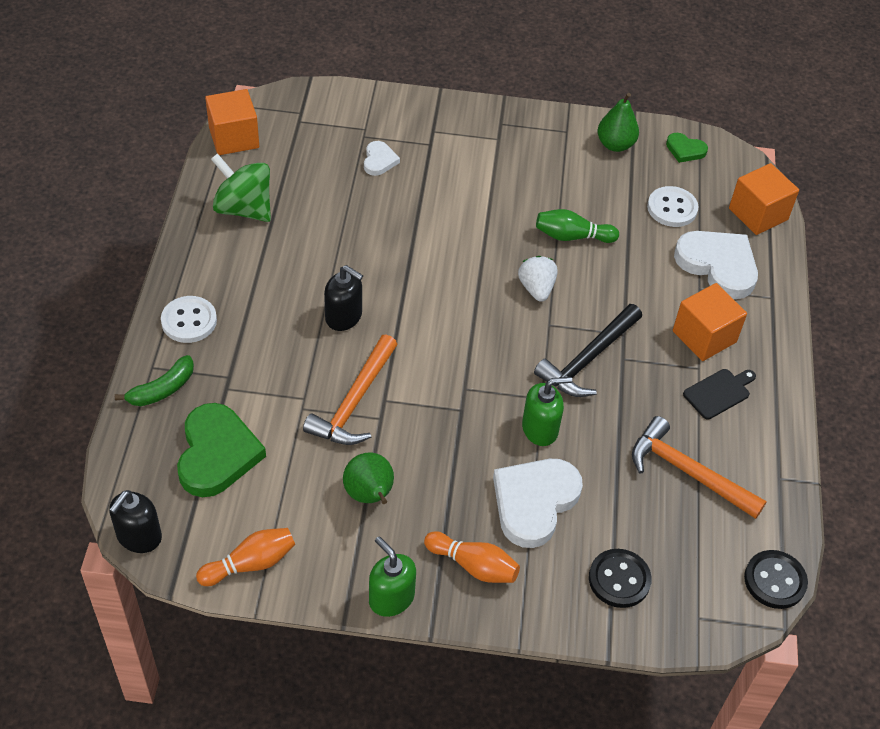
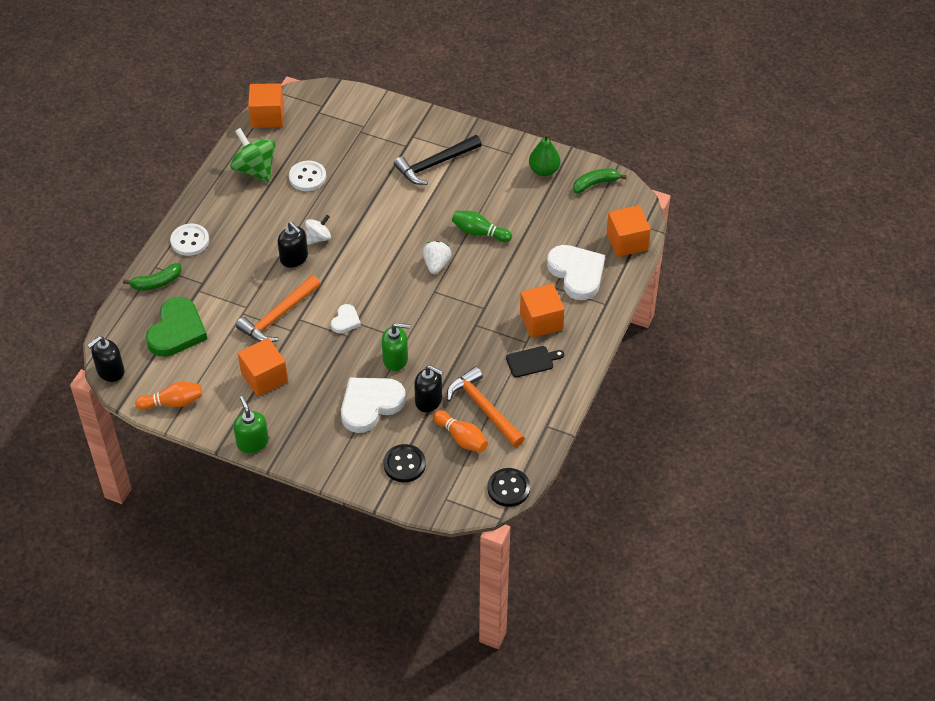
camera: 20 degrees right, 0 degrees up
green pear [343,453,394,504] -> orange cube [238,338,288,396]
white heart [364,141,400,176] -> white heart moved to [331,304,361,334]
orange bowling pin [424,531,520,583] -> orange bowling pin moved to [433,410,488,452]
black hammer [534,304,642,397] -> black hammer moved to [394,135,482,185]
white button [647,186,699,227] -> white button moved to [289,161,326,191]
green heart [666,133,708,163] -> green banana [573,168,627,193]
none -> white spinning top [305,215,331,245]
none -> black soap dispenser [414,365,444,412]

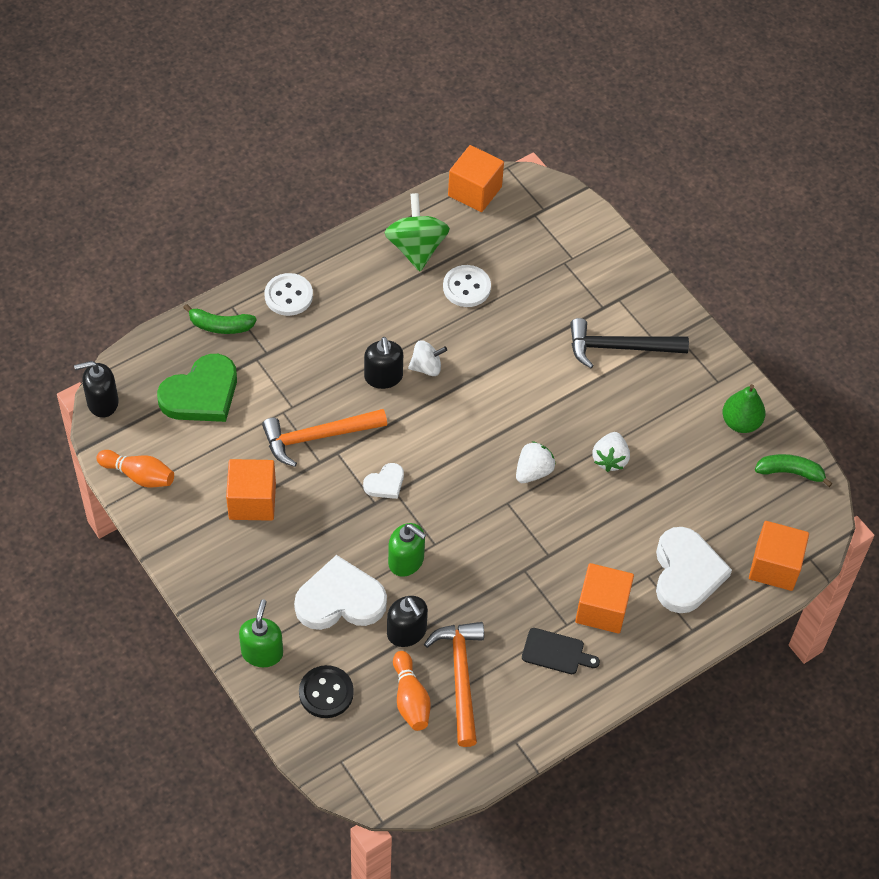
camera: 30 degrees right, 5 degrees up
green soap dispenser [233,396,269,453] -> green soap dispenser moved to [239,599,283,667]
green bowling pin [452,211,512,242] -> white strawberry [592,432,630,472]
black button [488,468,530,507] -> none

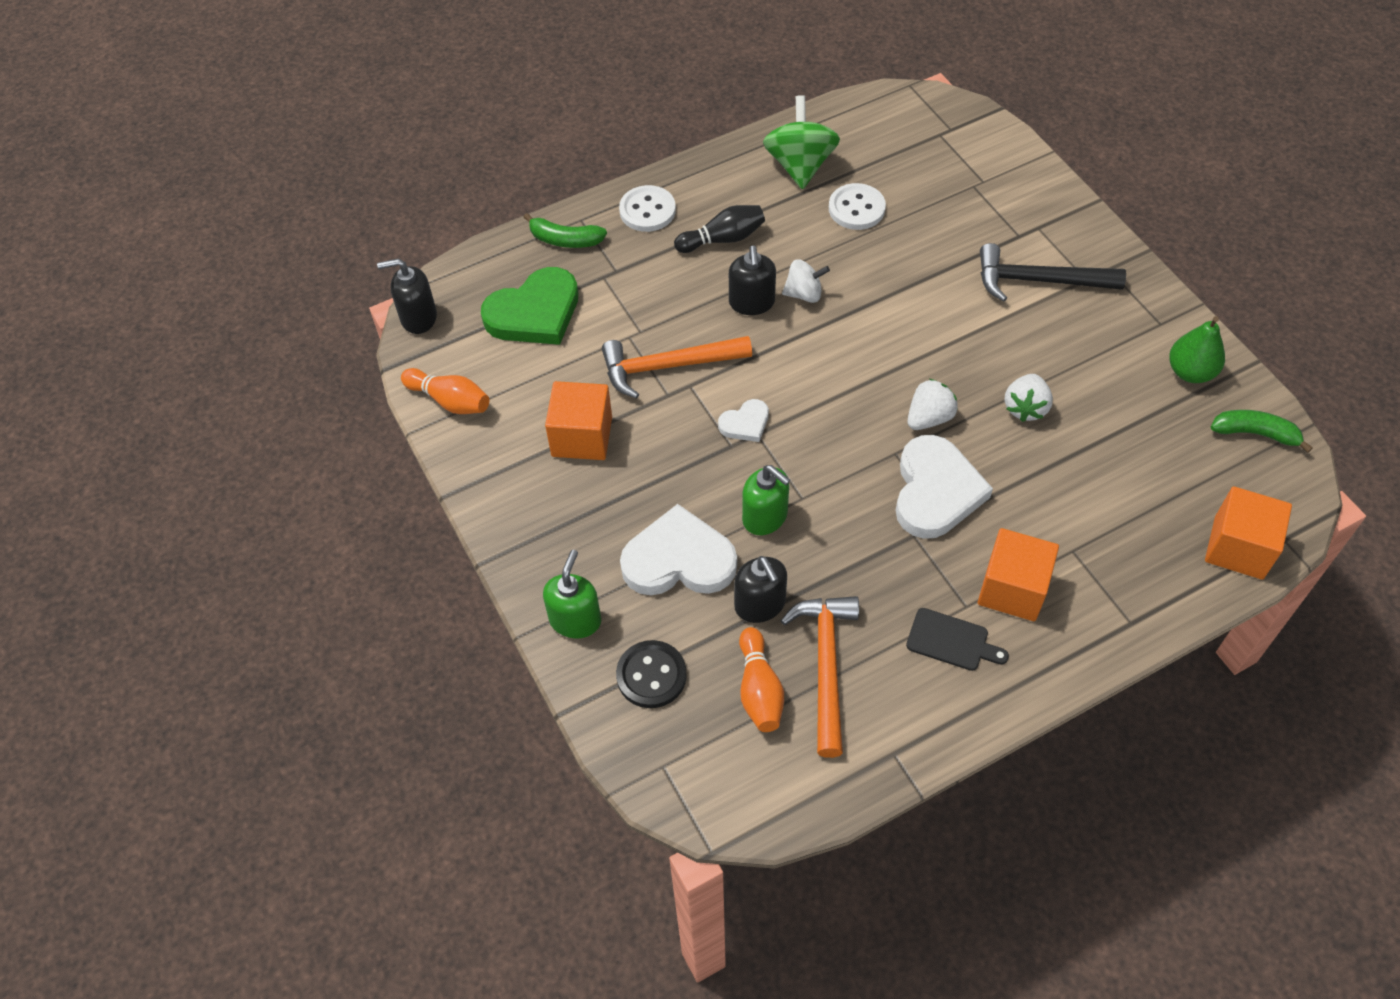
camera: 10 degrees right, 0 degrees up
orange cube [448,145,504,212] -> none
white heart [656,527,732,613] -> white heart moved to [896,435,993,539]
none -> black bowling pin [674,205,765,253]

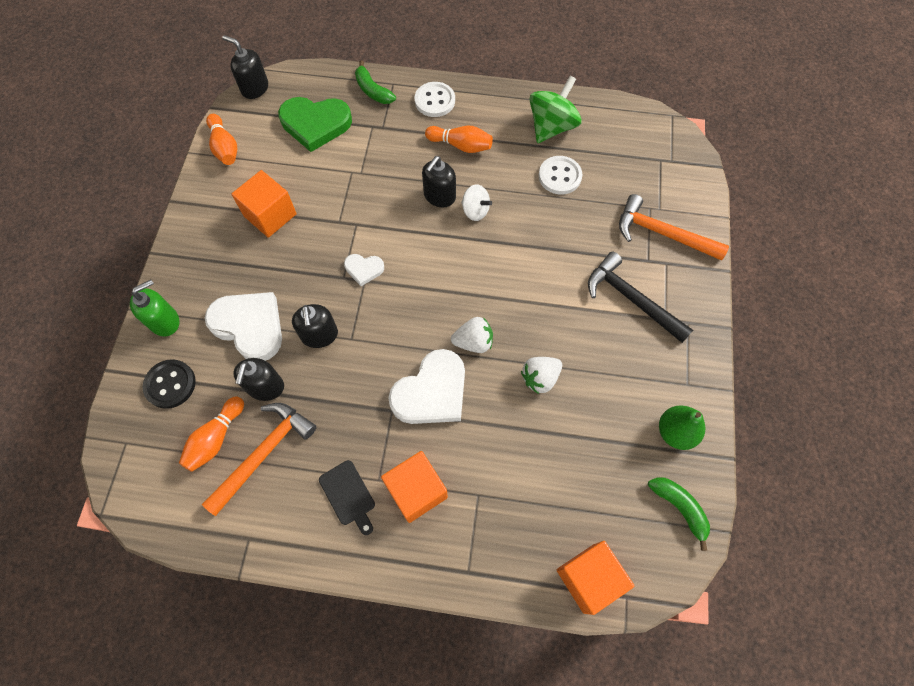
camera: 35 degrees right, 10 degrees up
orange hammer [602,336,752,399] -> orange hammer moved to [619,194,729,261]
black bowling pin [674,205,765,253] -> orange bowling pin [425,126,493,153]
green soap dispenser [742,465,790,535] -> black soap dispenser [292,304,338,348]

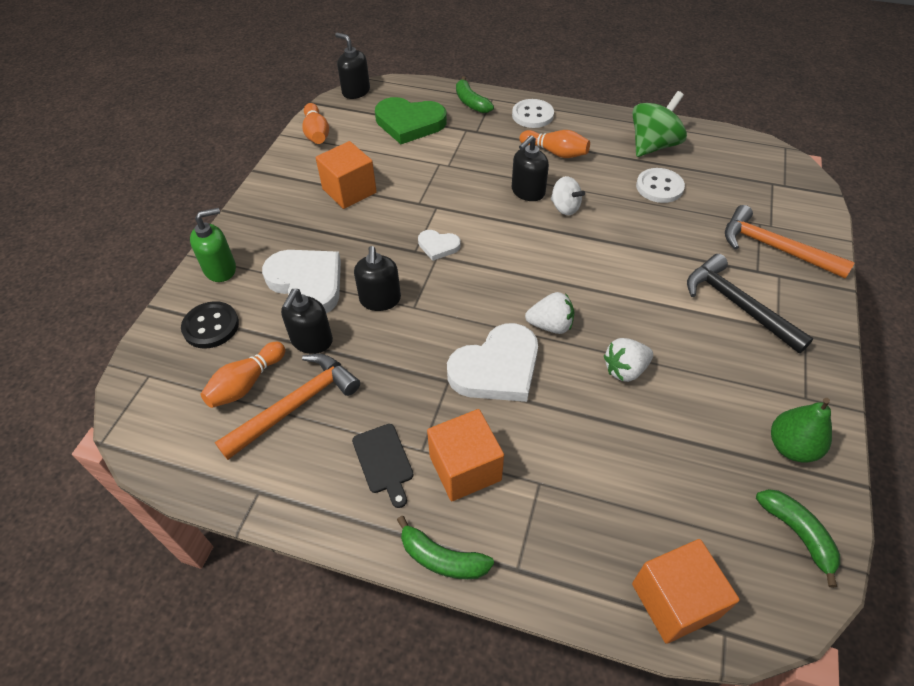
camera: 10 degrees right, 15 degrees down
none -> green banana [397,516,494,579]

